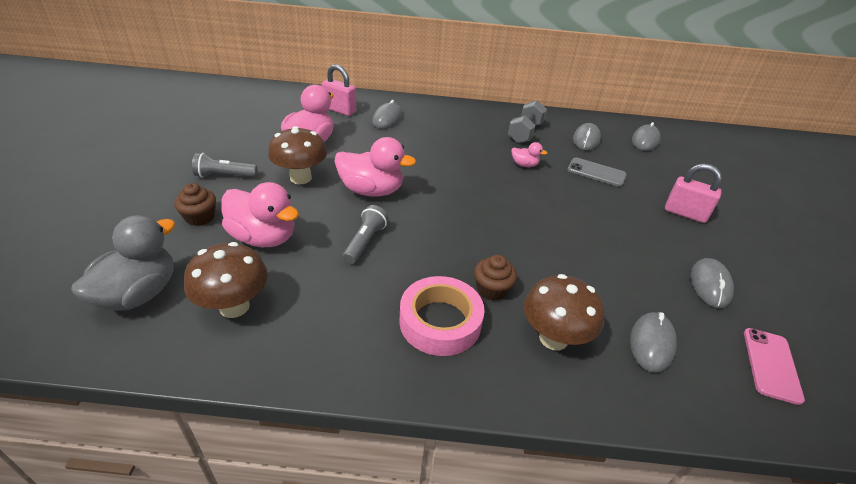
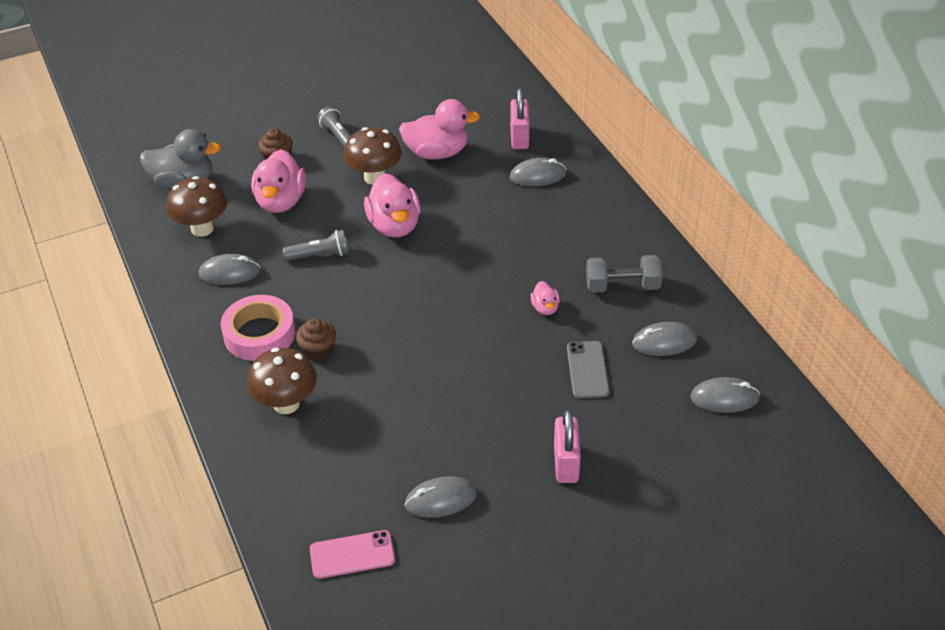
camera: 65 degrees right, 5 degrees up
grey mouse [630,312,677,373] -> grey mouse moved to [198,254,261,285]

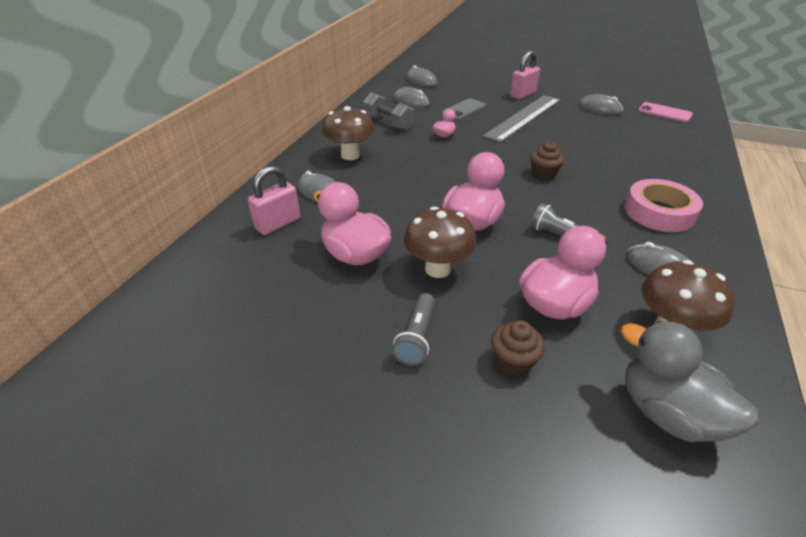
camera: 135 degrees left, 5 degrees down
brown mushroom [247,347,317,414] -> brown mushroom moved to [322,106,375,160]
brown cupcake [296,318,336,361] -> brown cupcake moved to [530,141,564,180]
none -> grey ruler [483,95,560,143]

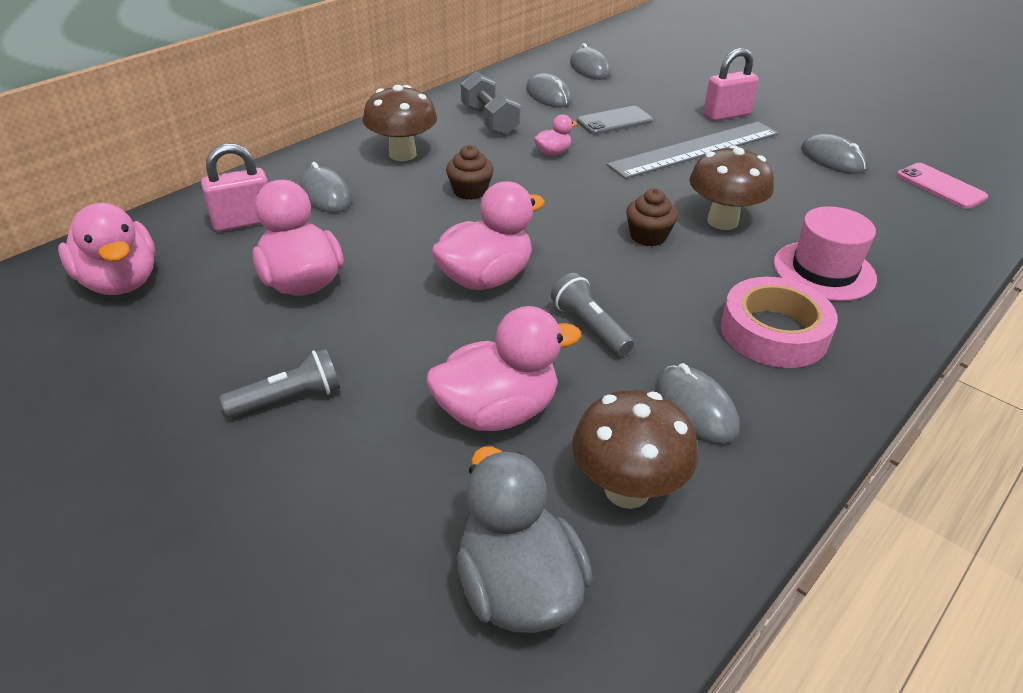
camera: 20 degrees right, 0 degrees up
grey flashlight [392,293,435,366] -> grey flashlight turned 150 degrees counterclockwise [219,348,340,418]
brown mushroom [404,206,476,278] -> brown mushroom moved to [689,145,774,230]
brown cupcake [491,320,545,376] -> brown cupcake moved to [446,145,493,200]
none -> pink duck [58,203,155,295]
none -> pink hat [773,206,877,301]

